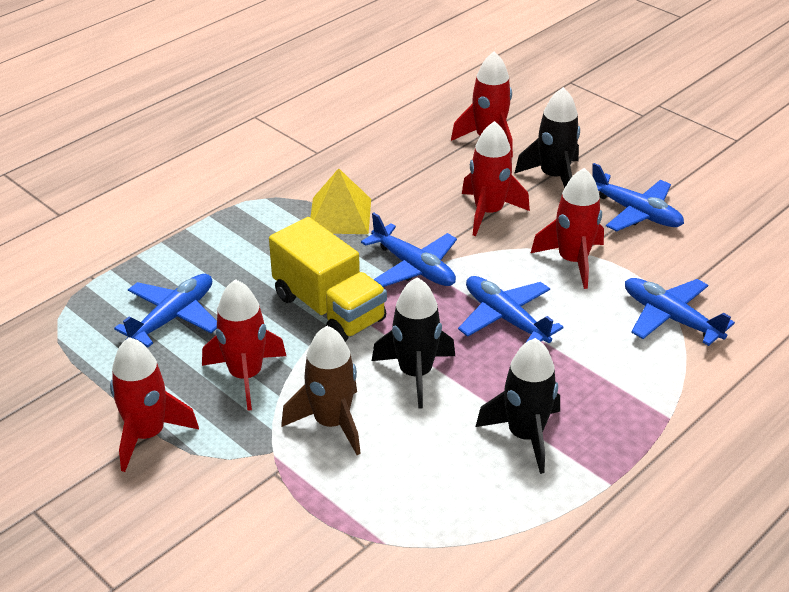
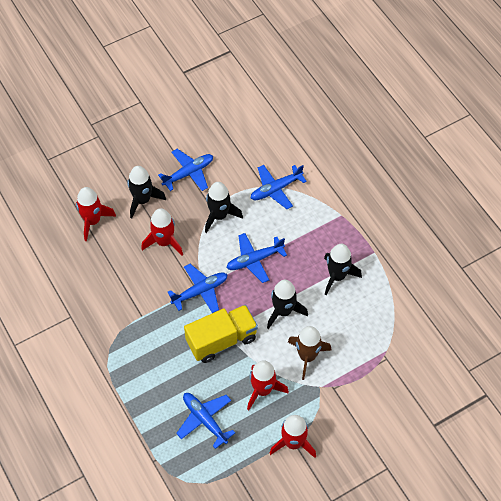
camera: 75 degrees left, 20 degrees up
yellow pyramid [310,168,371,234] -> none
red rocket [531,168,604,289] -> black rocket [205,182,243,233]

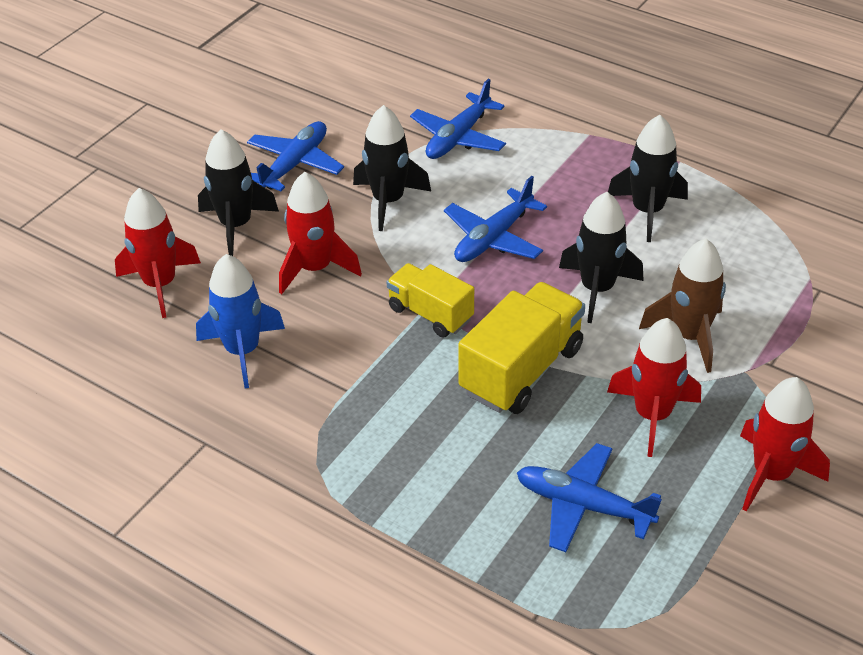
camera: 25 degrees left, 15 degrees down
blue plane [168,264,228,313] -> yellow truck [386,263,474,338]
none -> blue rocket [196,254,285,388]

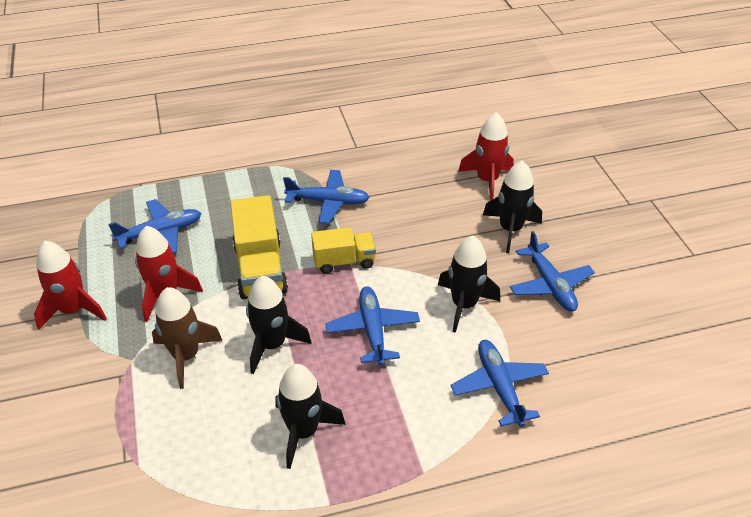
camera: 130 degrees right, 0 degrees up
blue rocket [196,254,285,388] -> none
red rocket [279,172,362,294] -> none
none -> blue plane [283,170,370,224]

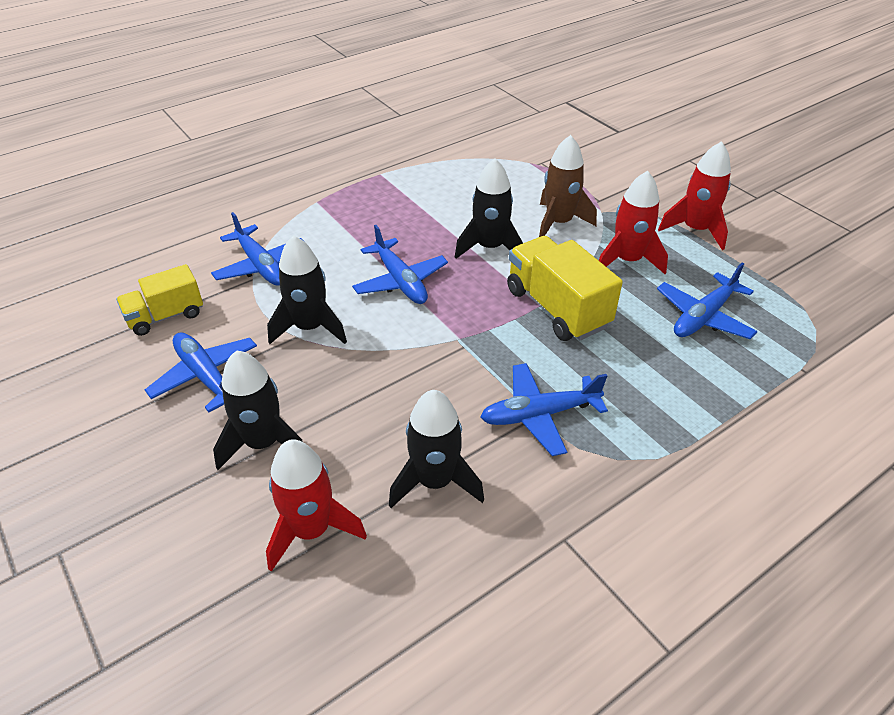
camera: 160 degrees right, 0 degrees up
black rocket [275,364,346,469] -> black rocket moved to [389,390,484,508]
yellow truck [311,227,376,274] -> yellow truck moved to [116,264,203,336]

